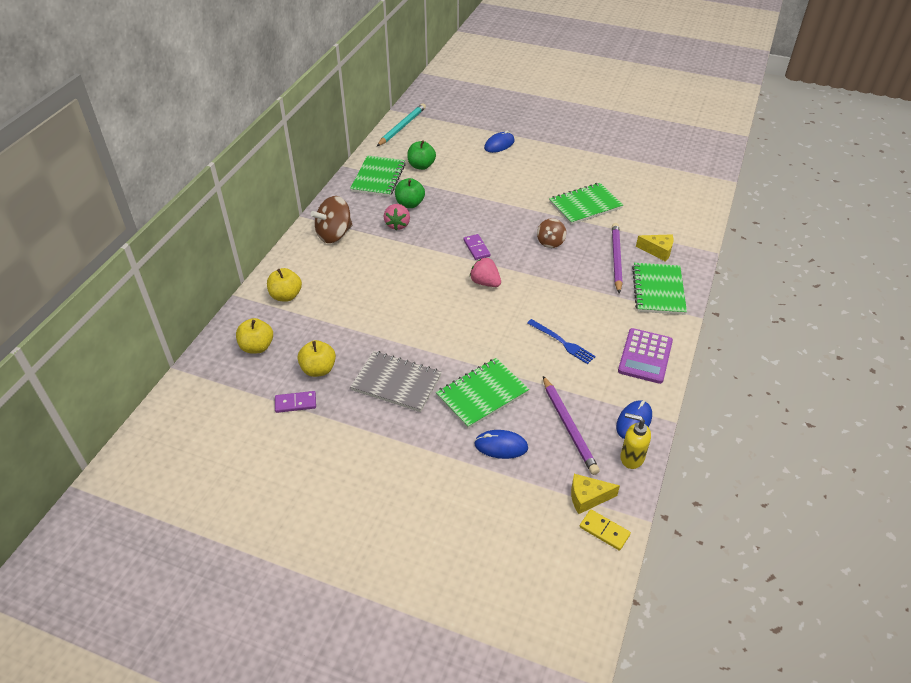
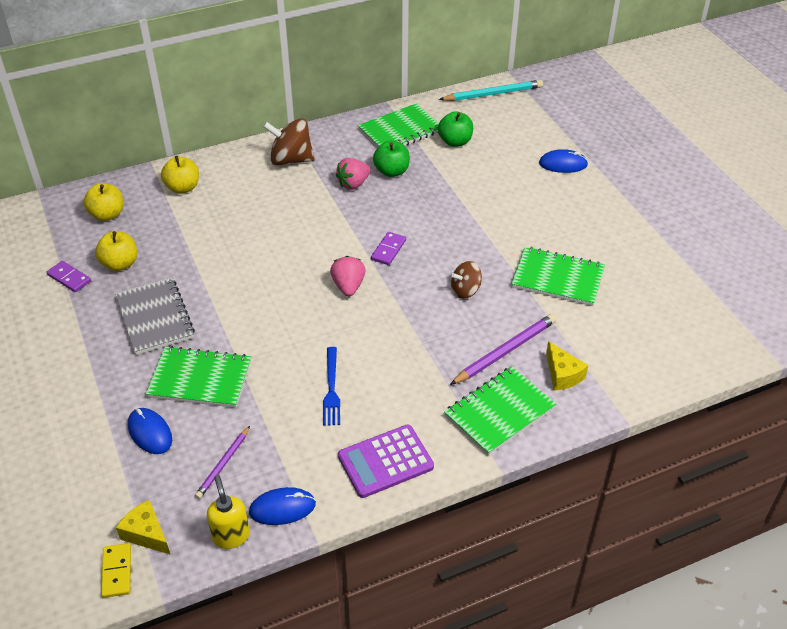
camera: 45 degrees right, 0 degrees up
purple pencil [543,376,600,475] -> purple pencil [195,426,250,499], size x0.61

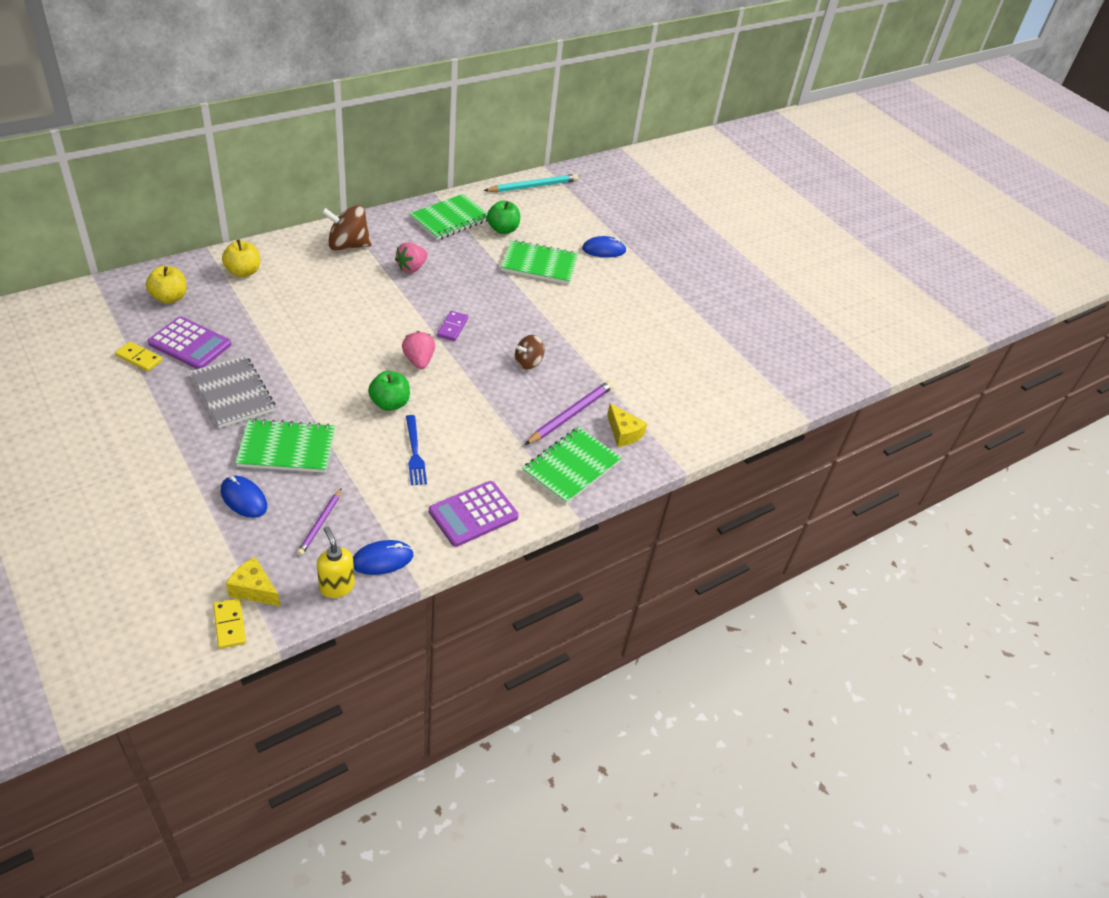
camera: 15 degrees left, 0 degrees up
purple domino [47,261,91,292] -> yellow domino [115,342,162,372]
yellow apple [95,231,137,271] -> purple calculator [148,316,231,369]
green apple [373,141,410,177] -> green apple moved to [368,371,410,411]
green notebook [511,247,605,306] -> green notebook moved to [501,240,578,284]

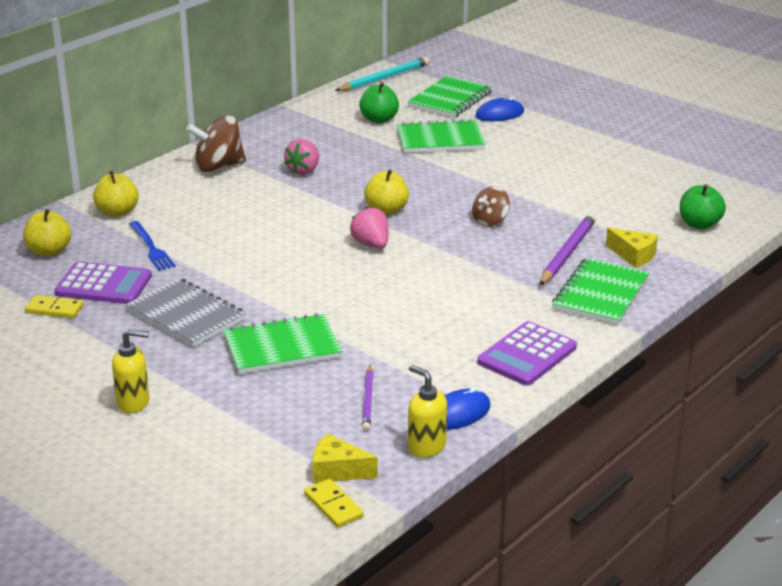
camera: 10 degrees left, 15 degrees down
blue mouse [221,476,267,518] -> none
green apple [368,371,410,411] -> green apple moved to [680,184,726,229]
blue fork [406,415,427,485] -> blue fork moved to [129,221,175,271]
green notebook [410,194,488,240] -> green notebook moved to [407,75,492,118]
purple domino [437,311,468,341] -> yellow apple [364,169,409,215]
none -> yellow soap dispenser [112,329,149,413]

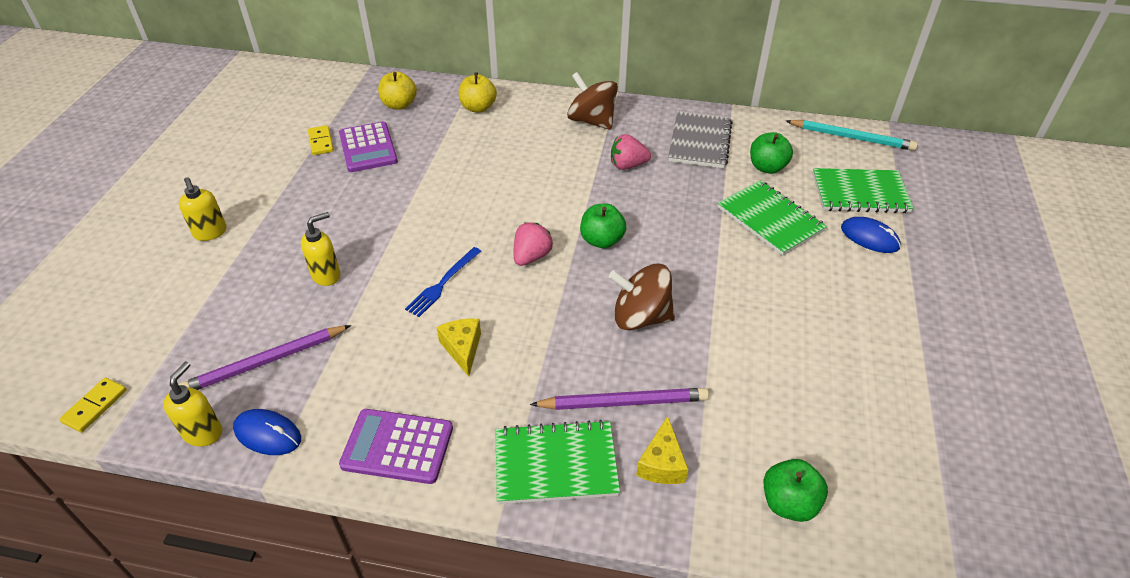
camera: 60 degrees right, 15 degrees up
grey notebook [126,278,246,347] -> grey notebook moved to [668,111,733,168]
blue fork [129,221,175,271] -> blue fork moved to [405,247,481,317]
green notebook [223,313,343,374] -> yellow soap dispenser [301,212,340,286]
yellow cheese [313,434,378,483] -> yellow cheese moved to [437,319,481,377]
purple pencil [362,365,373,431] -> purple pencil [178,325,351,390], size x1.63
yellow apple [364,169,409,215] -> green apple [580,203,626,248]
brown spinning top [472,186,510,226] -> brown spinning top [609,264,675,330], size x1.64

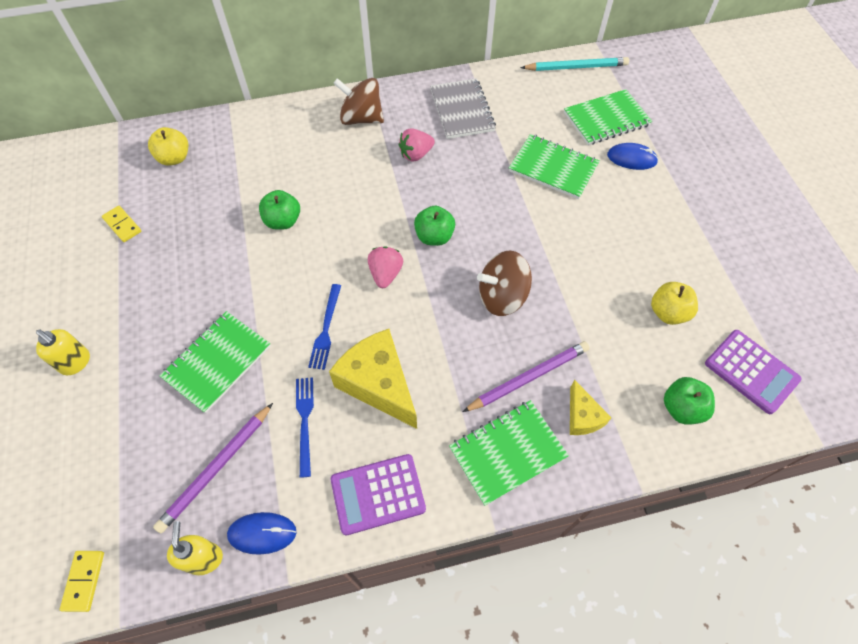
camera: 25 degrees left, 15 degrees up
yellow soap dispenser [301,212,340,286] -> green notebook [160,311,271,413]
purple calculator [339,122,398,172] -> purple calculator moved to [705,330,801,414]
yellow cheese [437,319,481,377] -> yellow cheese [329,329,417,429], size x1.90
yellow apple [459,72,497,113] -> yellow apple moved to [651,282,698,325]
green apple [750,132,793,174] -> green apple moved to [259,190,300,230]
none -> blue fork [296,377,314,478]

